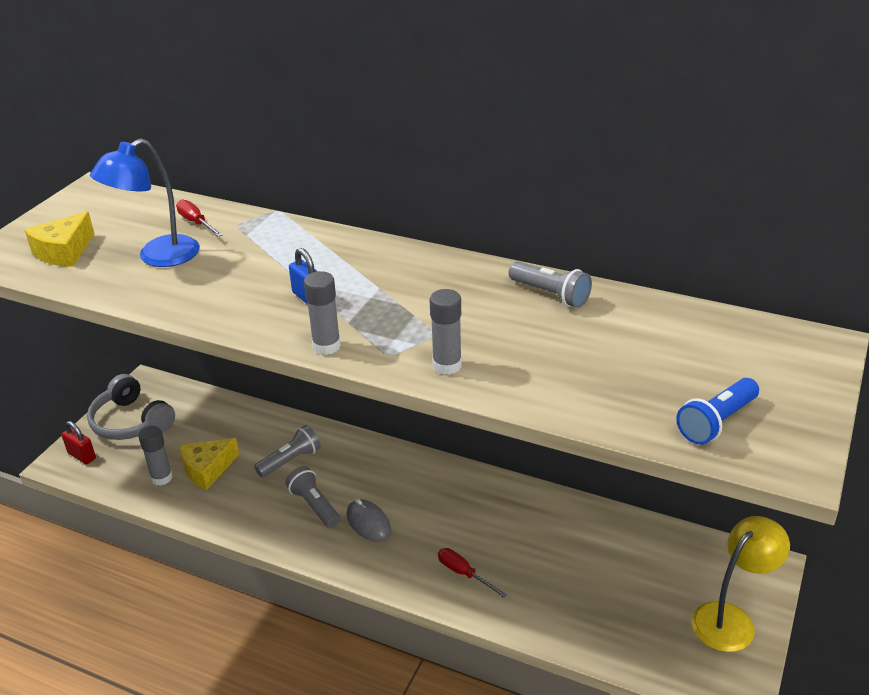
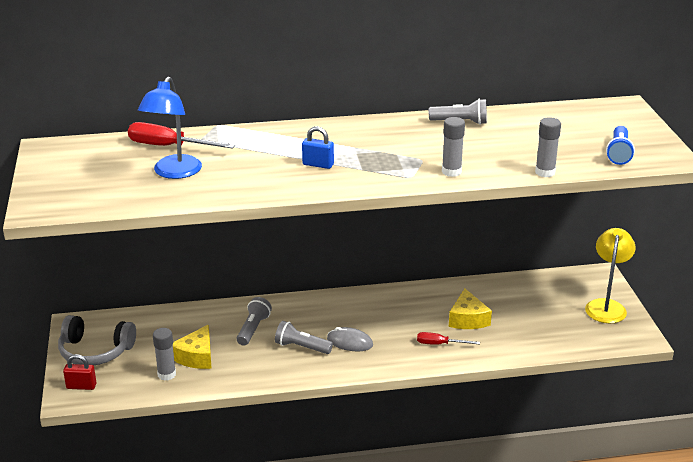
camera: 35 degrees left, 5 degrees down
yellow cheese [24,211,94,267] -> yellow cheese moved to [449,289,492,329]
red screwdriver [176,199,223,237] -> red screwdriver [128,122,235,149], size x1.67
grey glue stick [304,271,341,355] -> grey glue stick moved to [535,117,561,177]

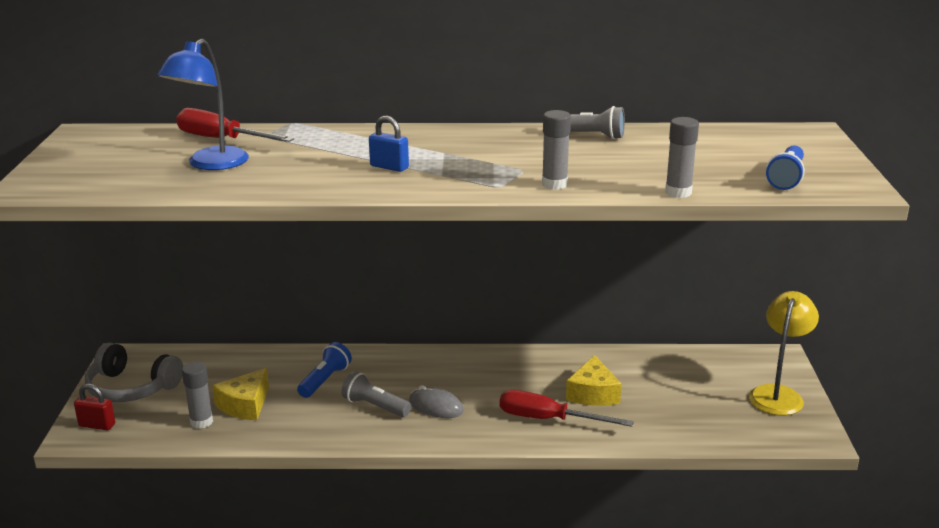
camera: 10 degrees right, 5 degrees down
grey flashlight [237,297,272,346] -> blue flashlight [297,342,352,398]
red screwdriver [417,332,480,345] -> red screwdriver [500,390,634,427], size x1.67

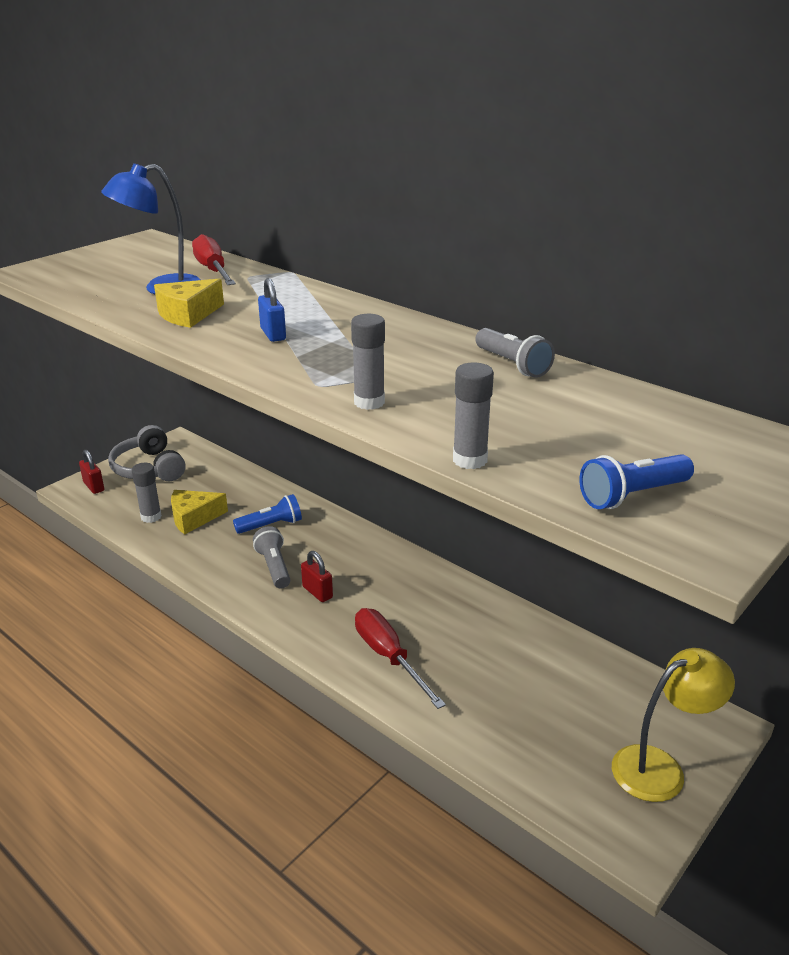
camera: 40 degrees right, 5 degrees up
grey mouse [409,385,464,418] -> red padlock [301,551,333,602]
yellow cheese [566,355,622,406] -> yellow cheese moved to [154,279,224,328]

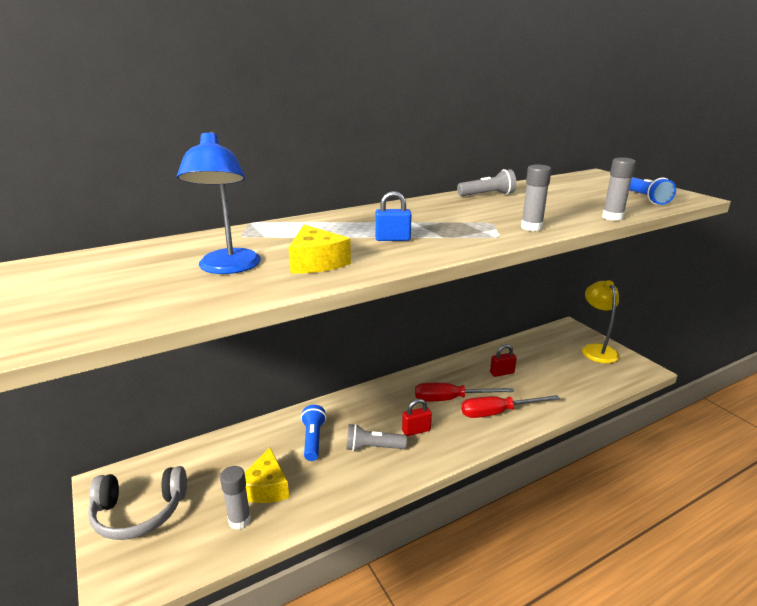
camera: 70 degrees left, 5 degrees down
red padlock [79,450,104,494] -> red padlock moved to [490,344,517,377]
red screwdriver [192,234,236,285] -> red screwdriver moved to [415,383,514,402]

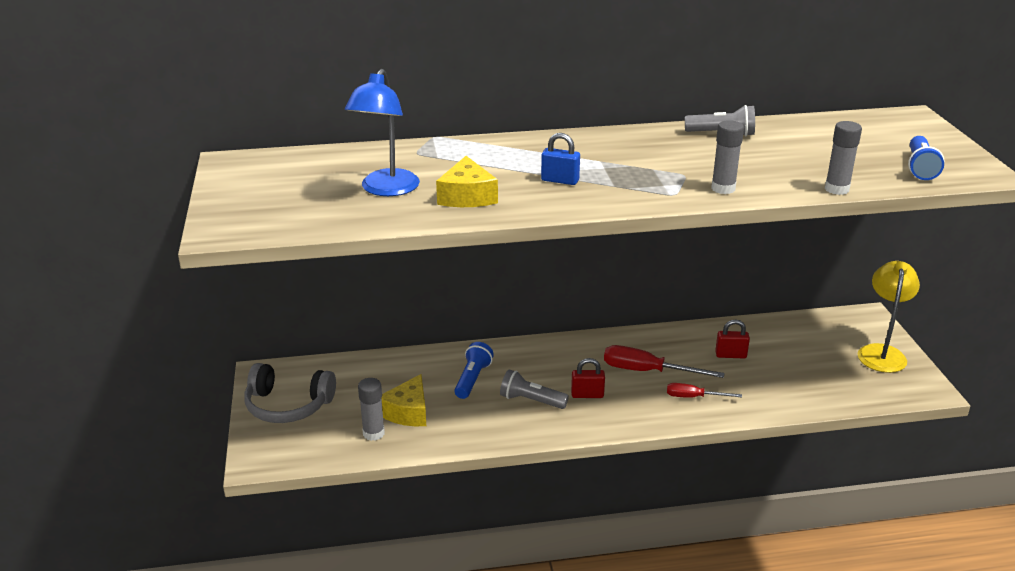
camera: 20 degrees right, 5 degrees up
red screwdriver [461,395,560,418] -> red screwdriver [667,383,742,398], size x0.60

